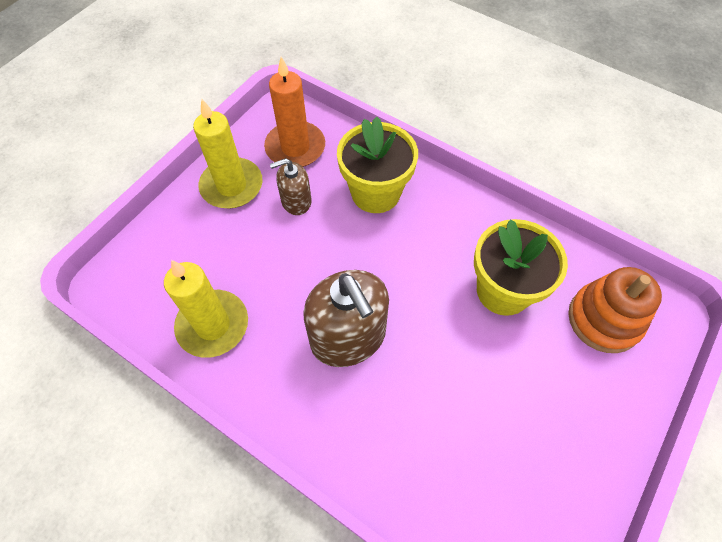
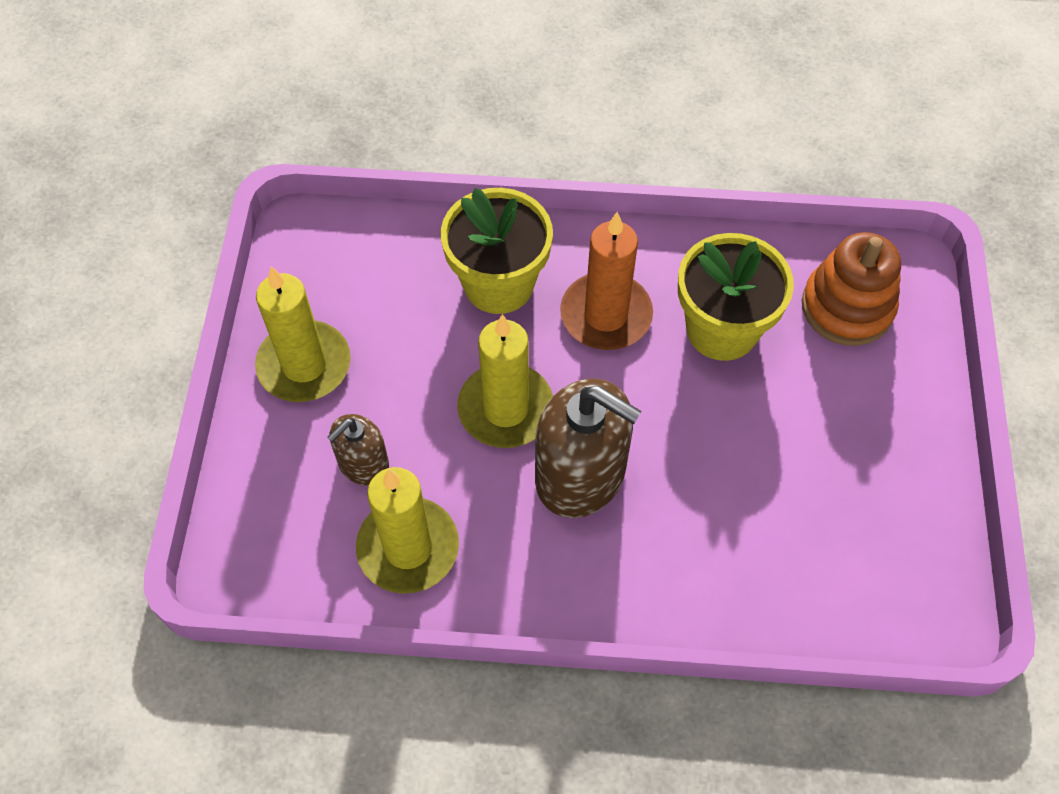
camera: 30 degrees left, 0 degrees up
orange candle [264,57,325,167] -> orange candle moved to [560,212,653,350]
brown soap dispenser [270,158,312,215] -> brown soap dispenser moved to [327,414,389,486]
none -> yellow candle [457,314,553,448]

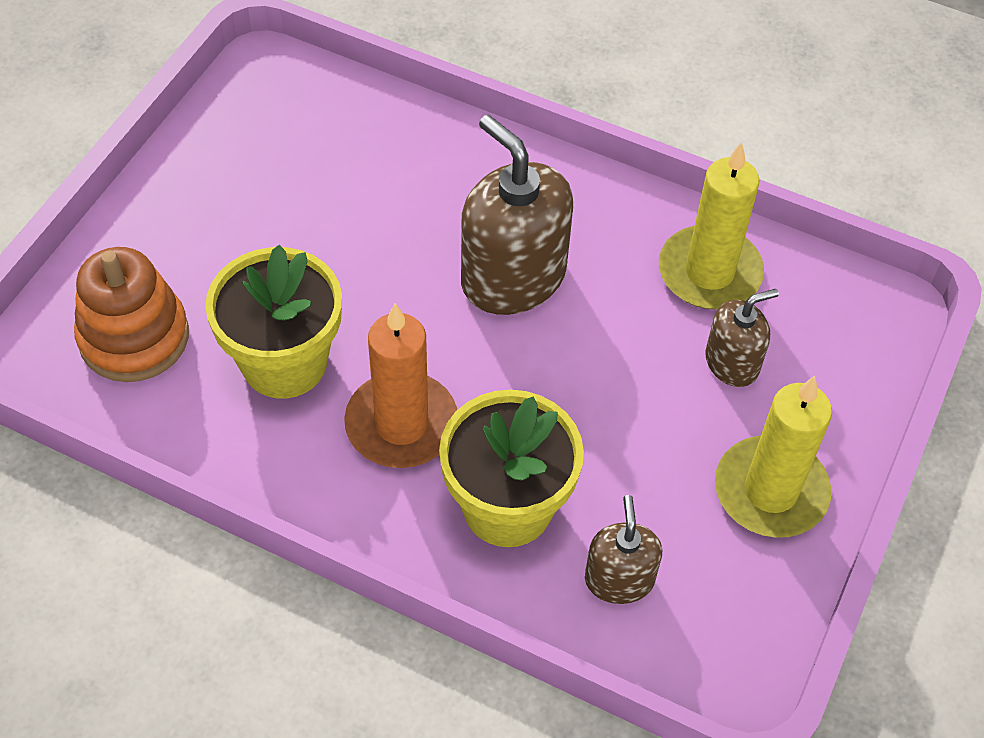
camera: 160 degrees left, 5 degrees down
yellow candle [457,314,553,448] -> none
none -> brown soap dispenser [585,495,662,604]

